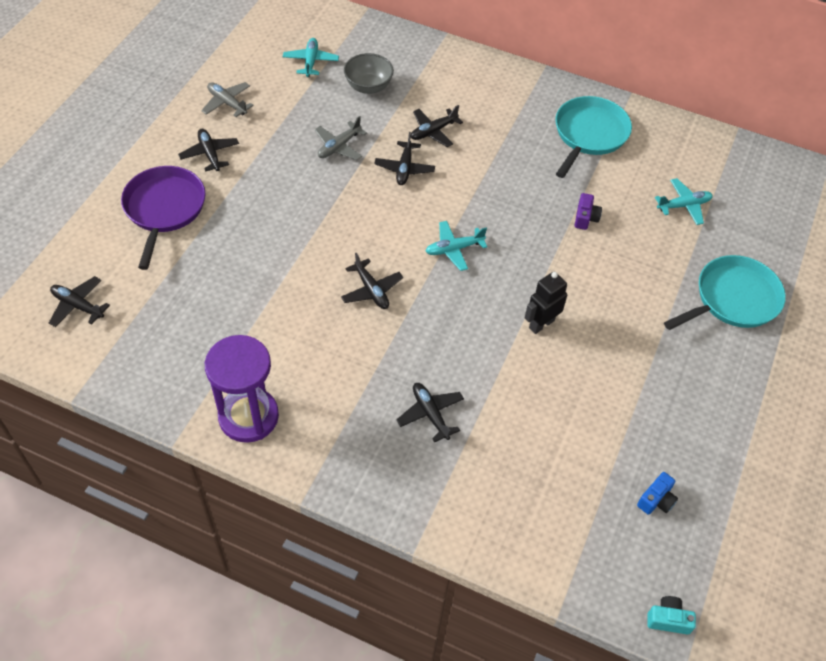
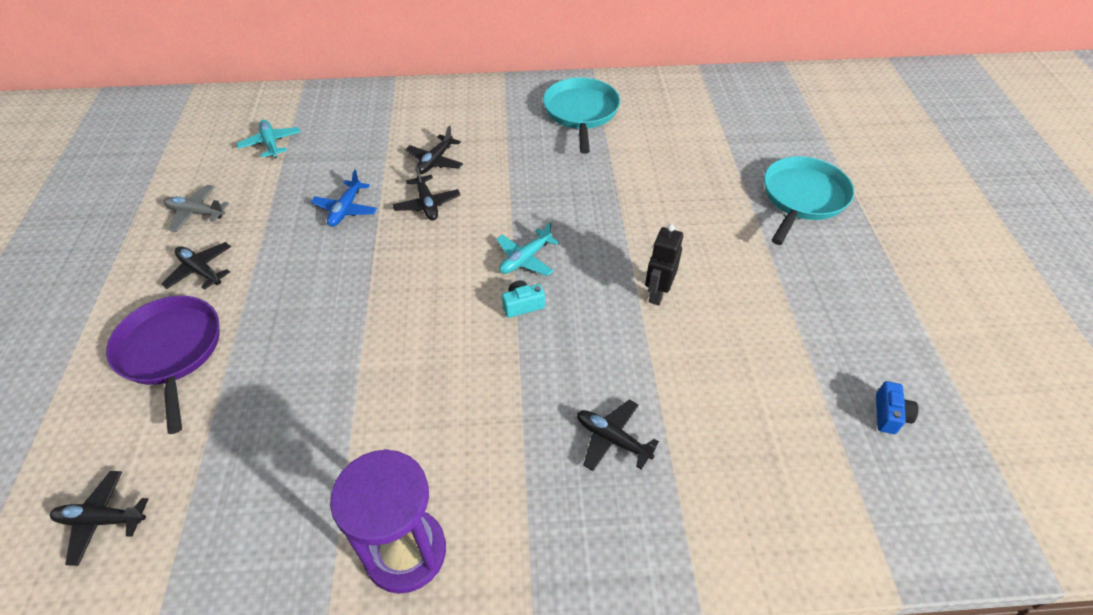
camera: 25 degrees left, 5 degrees down
grey plane [315,116,367,160] -> blue plane [311,170,377,227]
black plane [341,253,403,309] -> none
grey bowl [344,53,394,94] -> none
purple camera [575,193,602,230] -> none
turquoise camera [647,596,696,635] -> turquoise camera moved to [502,280,545,318]
turquoise plane [655,178,713,225] -> none

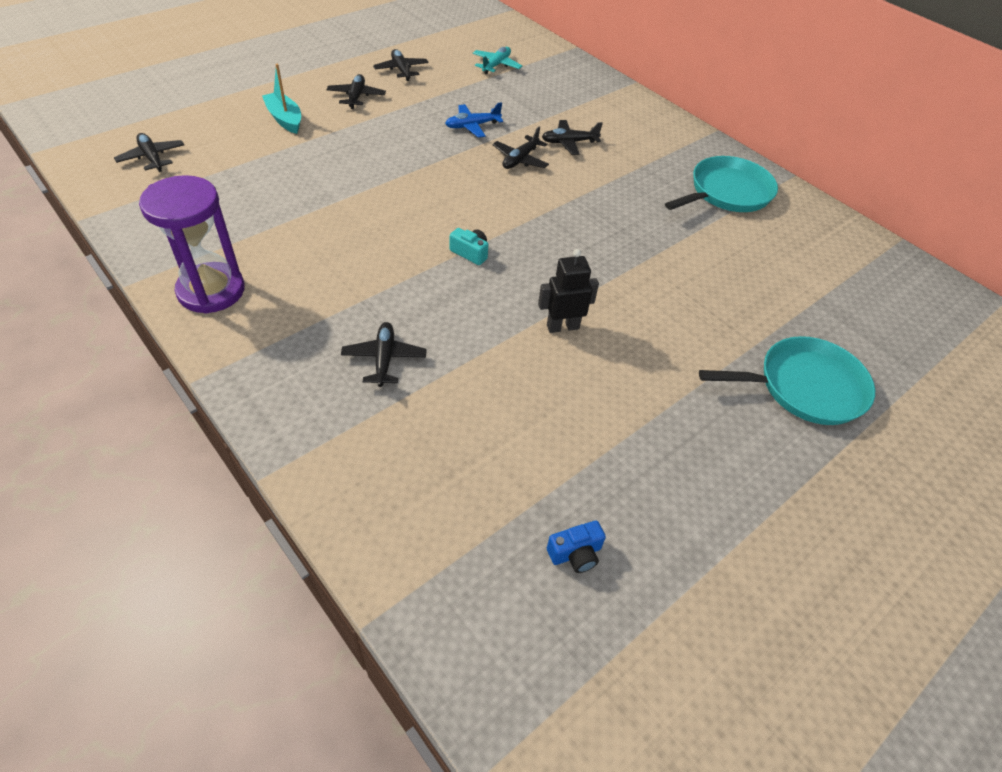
camera: 50 degrees right, 0 degrees up
purple pan [106,296,219,434] -> turquoise boat [262,64,301,134]
grey plane [164,185,229,232] -> black plane [373,49,428,81]
turquoise plane [496,222,559,276] -> none

